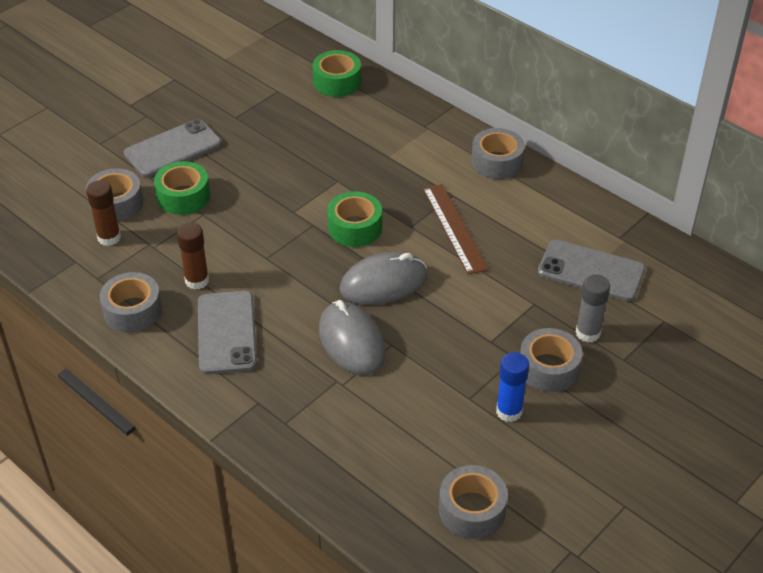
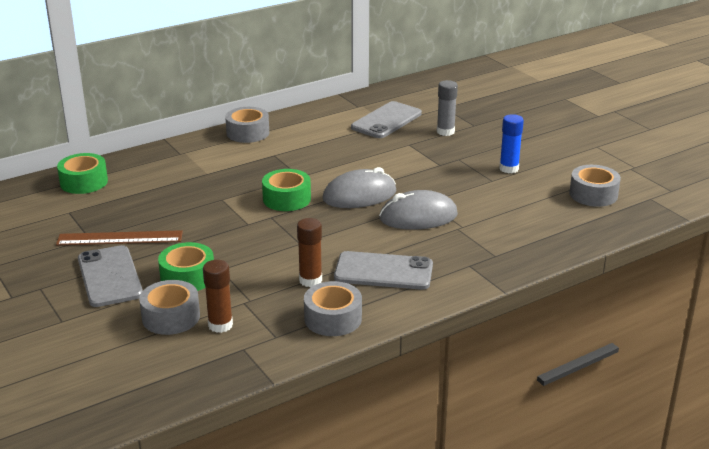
camera: 75 degrees left, 15 degrees down
grey mouse [340,252,428,305] -> grey mouse turned 75 degrees clockwise [322,167,396,208]
brown ruler [423,184,488,275] -> brown ruler moved to [56,230,183,245]
grey tape [520,328,582,392] -> none

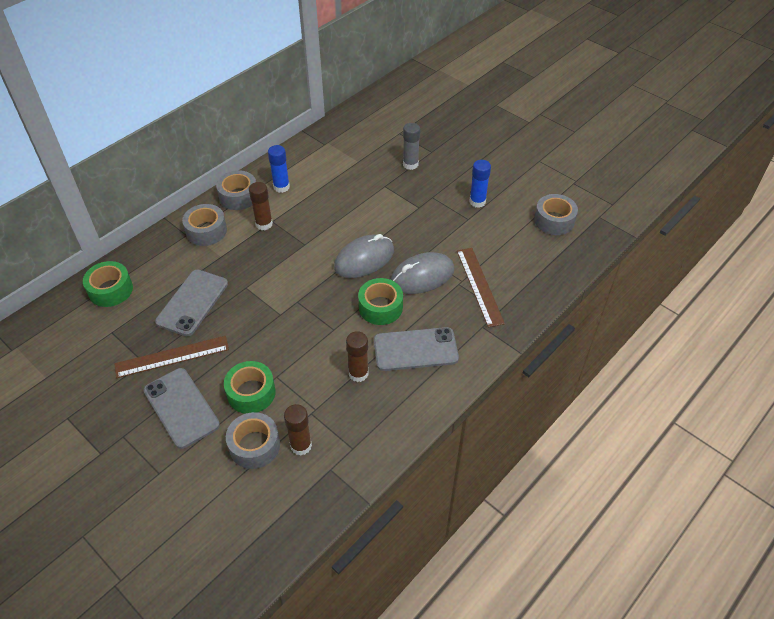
camera: 15 degrees left, 20 degrees up
green tape [262,169,311,211] -> green tape moved to [358,278,403,325]
grey tape [304,281,362,336] -> grey tape moved to [182,204,227,246]
grey phone [351,101,422,138] -> grey phone moved to [155,270,228,336]
none -> brown glue stick [249,182,273,230]
none -> blue glue stick [268,145,290,193]
none -> brown ruler [457,248,505,328]

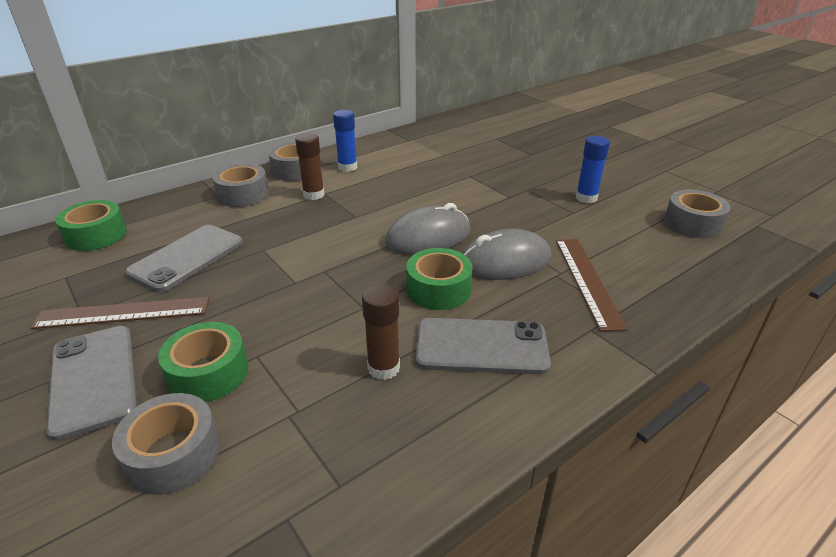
camera: 10 degrees right, 15 degrees down
brown glue stick [284,404,312,455] -> none
grey glue stick [403,123,420,170] -> none

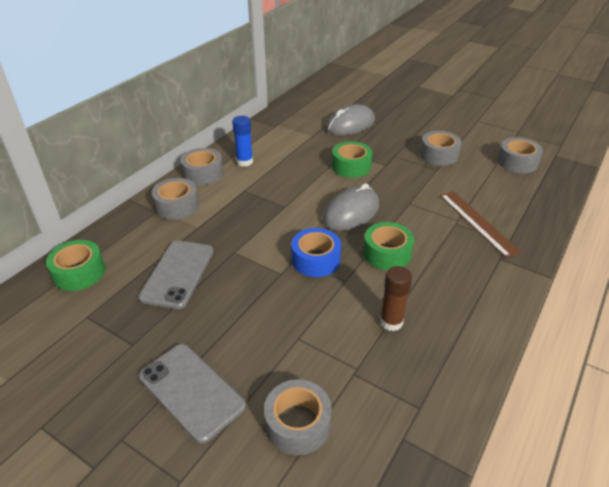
camera: 20 degrees left, 5 degrees up
brown ruler [30,297,209,329] -> none
green tape [158,322,248,402] -> green tape moved to [332,141,372,178]
brown glue stick [295,133,324,200] -> none
grey phone [416,318,551,374] -> none
grey mouse [462,229,552,280] -> grey mouse moved to [326,104,375,135]
blue glue stick [576,136,610,203] -> grey tape [420,131,462,166]
none -> blue tape [291,228,341,277]

